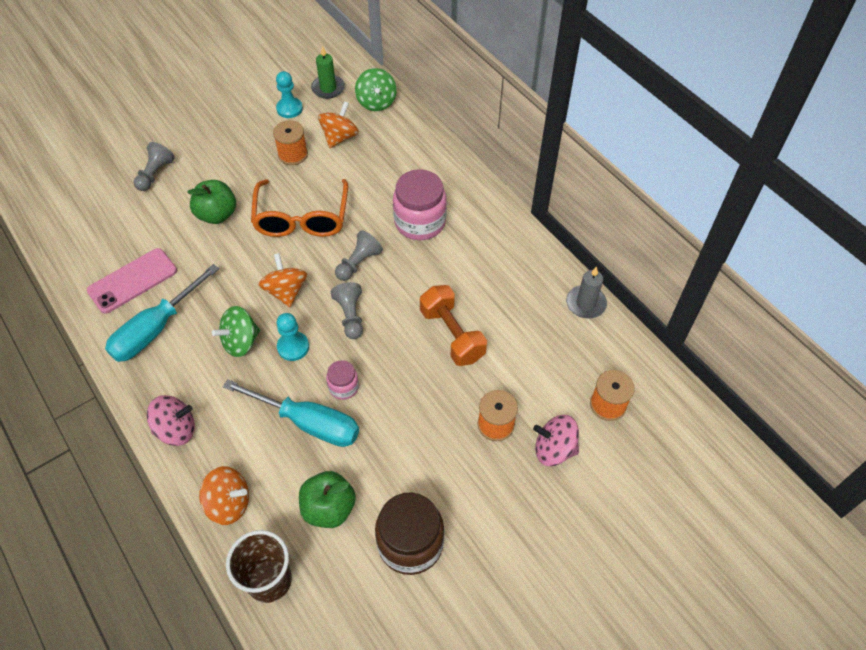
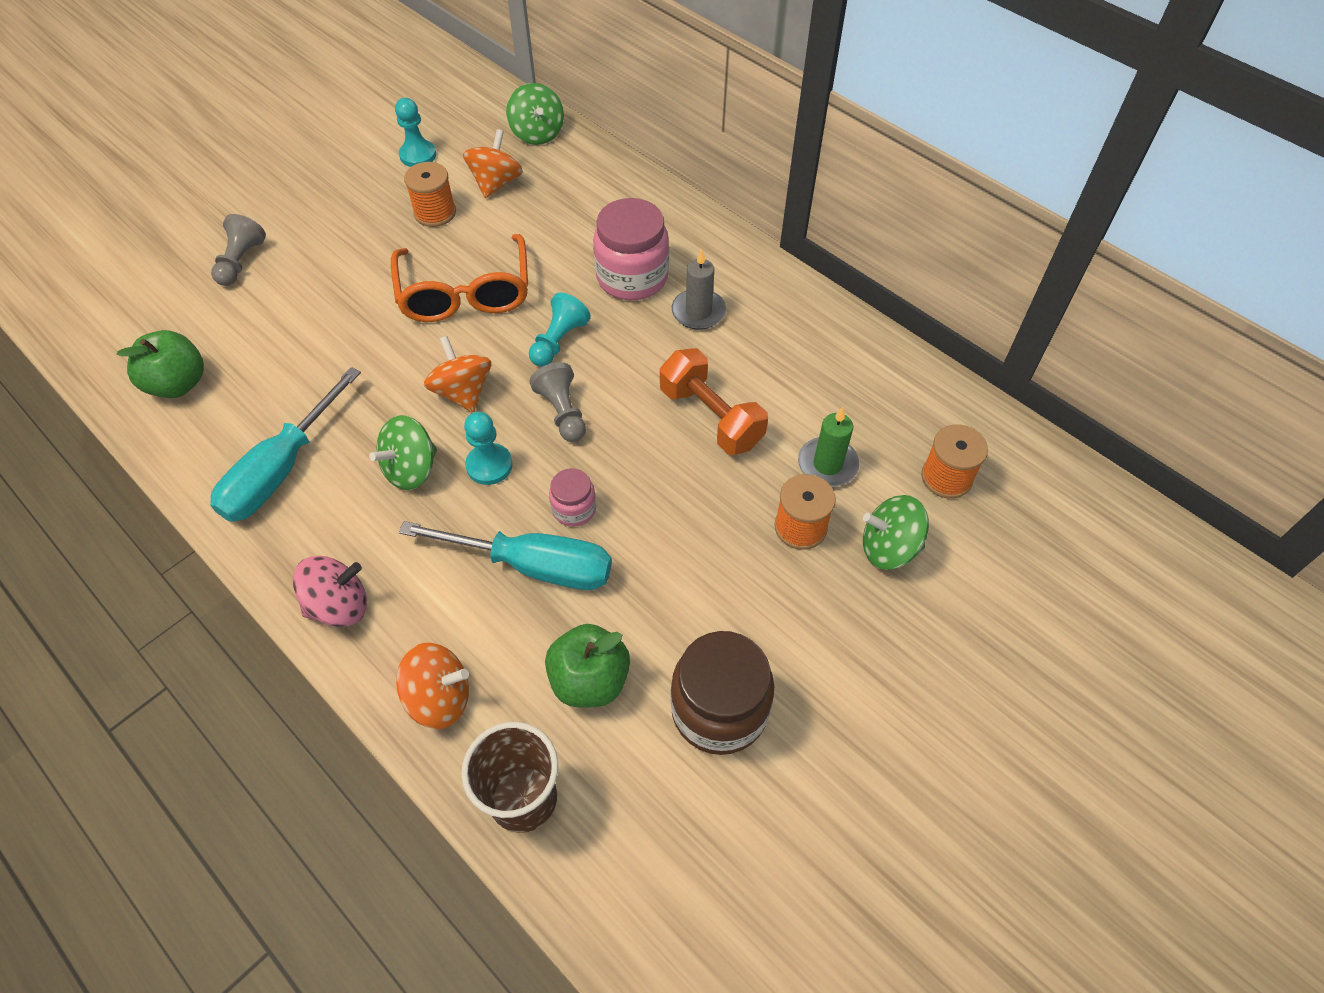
camera: 10 degrees left, 0 degrees up
pink phone [87,248,177,314] -> none
green apple [187,180,236,224] -> green apple moved to [117,330,204,398]
green candle [311,46,345,99] -> green candle moved to [798,407,859,486]
grey pawn [335,230,383,281] -> turquoise pawn [529,292,591,367]
pink spinning top [533,415,579,466] -> green spinning top [863,495,929,570]
grey candle [566,266,607,319] -> grey candle moved to [672,249,726,330]

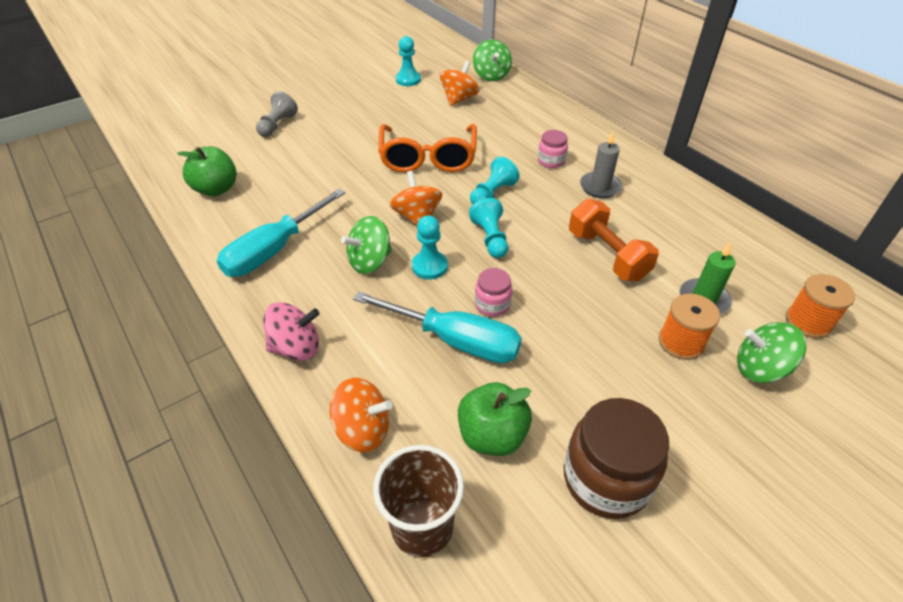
camera: 10 degrees right, 10 degrees down
orange spool [404,162,456,227] -> none
grey pawn [530,362,586,442] -> turquoise pawn [469,198,508,258]
pink jar [593,198,669,300] -> pink jar [538,130,568,168], size x0.52

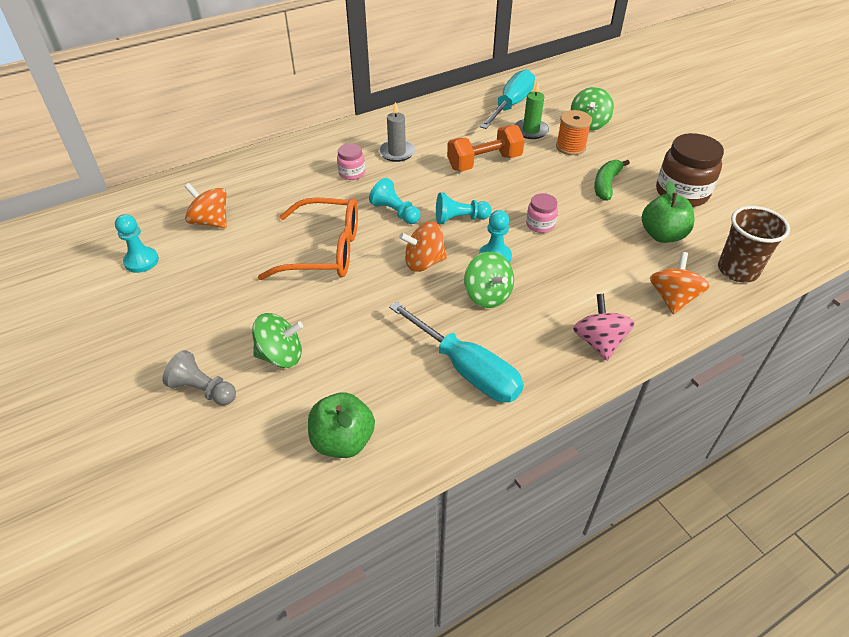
camera: 85 degrees left, 0 degrees up
turquoise screwdriver [353,291,522,363] -> turquoise screwdriver moved to [480,69,535,129]
green spinning top [473,39,512,81] -> green spinning top moved to [252,313,303,368]
orange spool [786,274,855,338] -> none
none -> green banana [594,160,630,200]

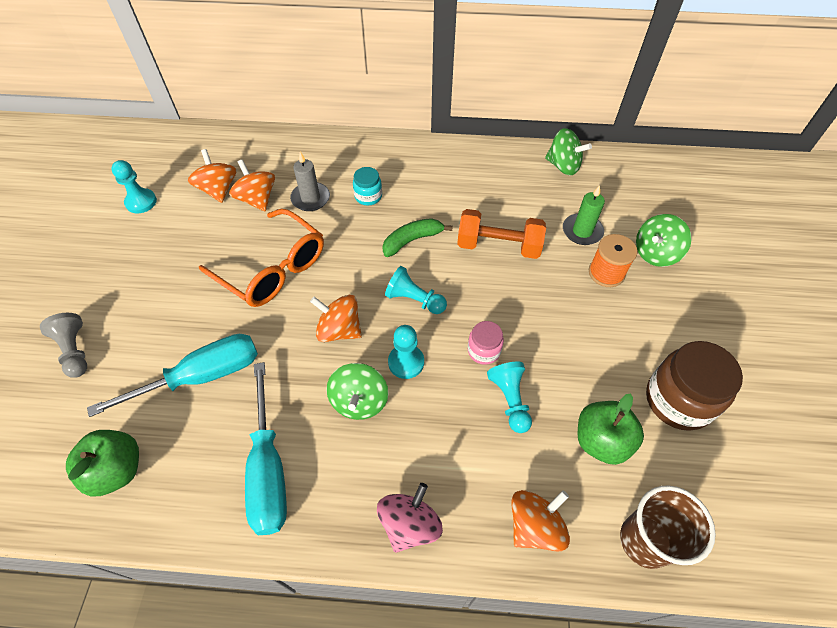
camera: 35 degrees right, 10 degrees up
green spinning top [252,313,303,368] -> green spinning top moved to [545,128,592,176]
pink jar [337,143,365,180] -> turquoise jar [353,167,382,205]
turquoise pawn [369,178,421,224] -> turquoise pawn moved to [487,361,532,433]
grey candle [379,102,415,162] -> grey candle moved to [290,152,330,211]
turquoise screwdriver [480,69,535,129] -> turquoise screwdriver moved to [87,334,258,417]
green banana [594,160,630,200] -> green banana moved to [382,218,453,257]
none -> orange spinning top [229,159,275,211]

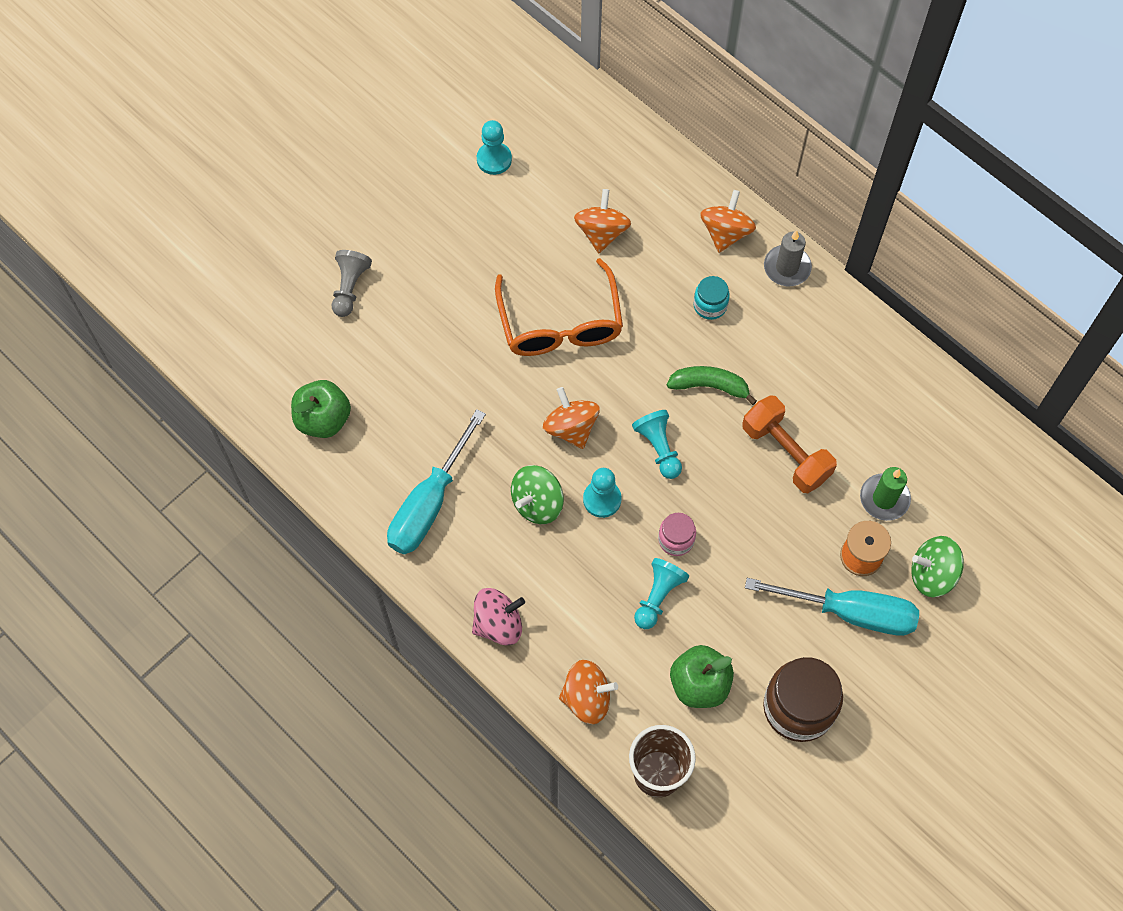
camera: 40 degrees right, 10 degrees up
turquoise screwdriver [87,334,258,417] -> turquoise screwdriver moved to [745,578,919,636]
orange spinning top [188,149,237,203] -> orange spinning top moved to [700,190,756,253]
grey candle [290,152,330,211] -> grey candle moved to [764,230,812,286]
green spinning top [545,128,592,176] -> none

